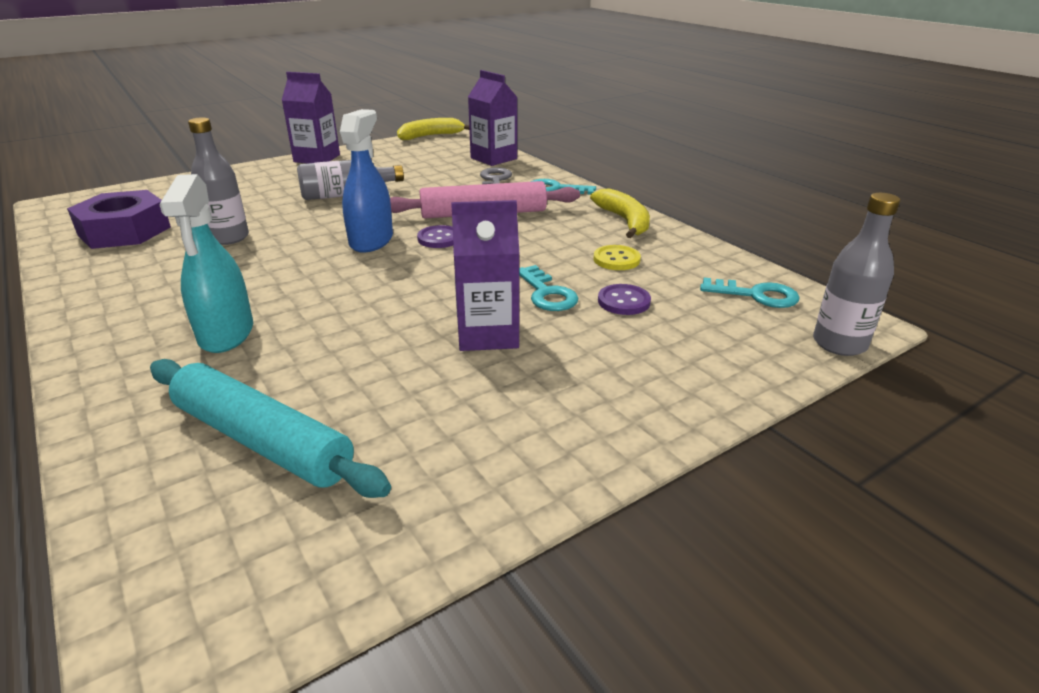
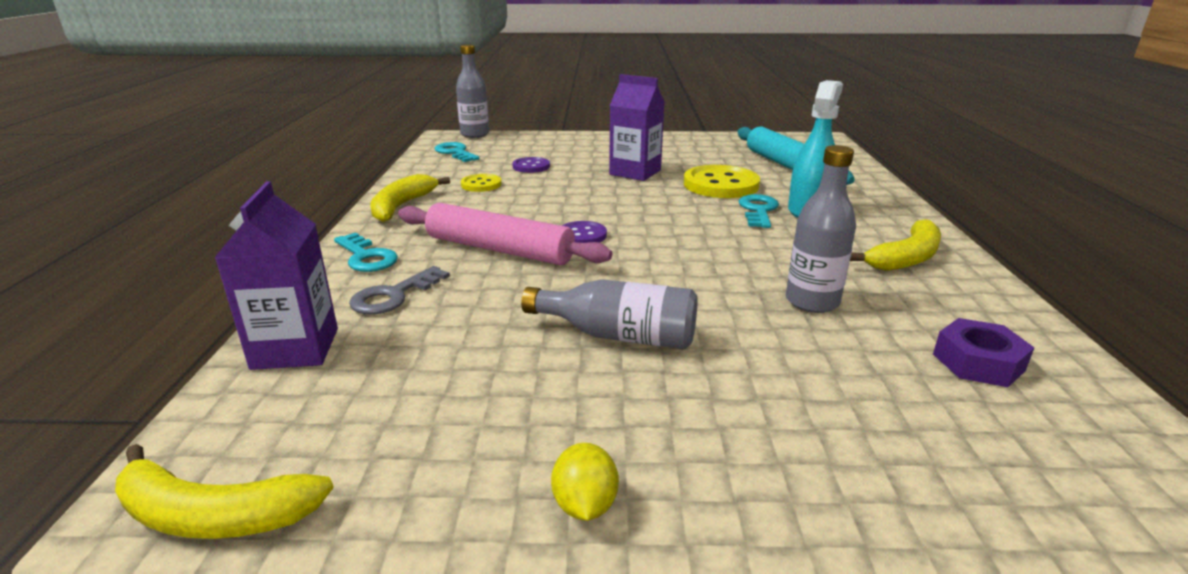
camera: 145 degrees left, 5 degrees down
purple nut [67,190,171,249] -> purple nut [933,318,1034,387], size x0.60
purple carton [282,72,340,163] -> yellow lemon [551,443,619,521]
blue spray bottle [340,109,393,252] -> none
turquoise key [519,265,578,311] -> turquoise key moved to [739,194,779,228]
none -> yellow button [684,165,760,198]
none -> yellow banana [850,219,941,271]

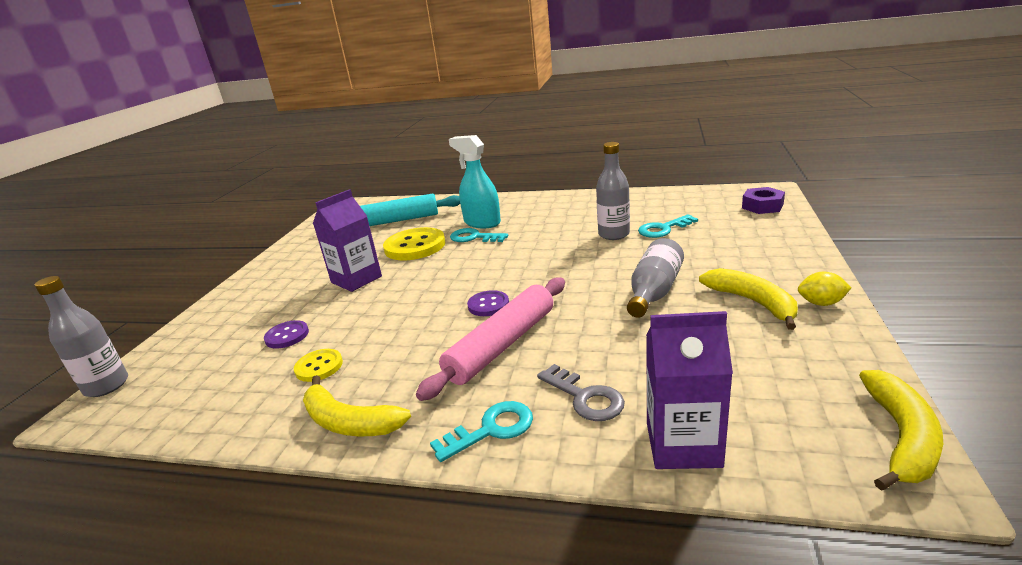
camera: 75 degrees left, 0 degrees up
turquoise key [434,142,479,162] -> turquoise key moved to [638,214,698,238]
yellow banana [850,219,941,271] -> yellow banana moved to [699,268,798,330]
purple nut [933,318,1034,387] -> purple nut moved to [742,187,785,214]

